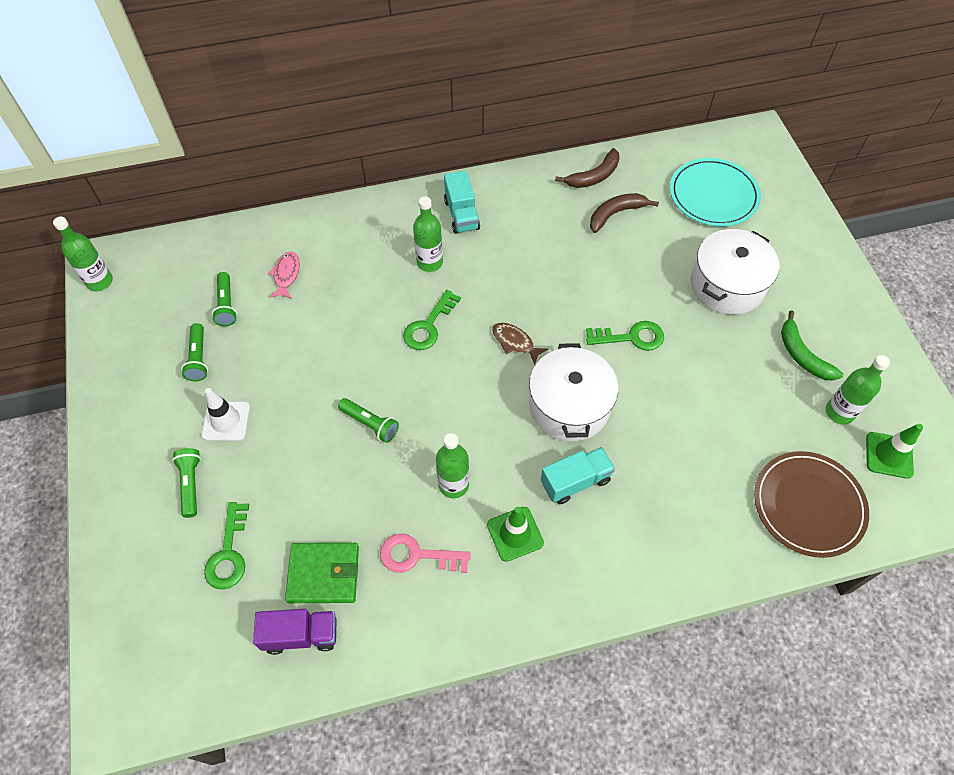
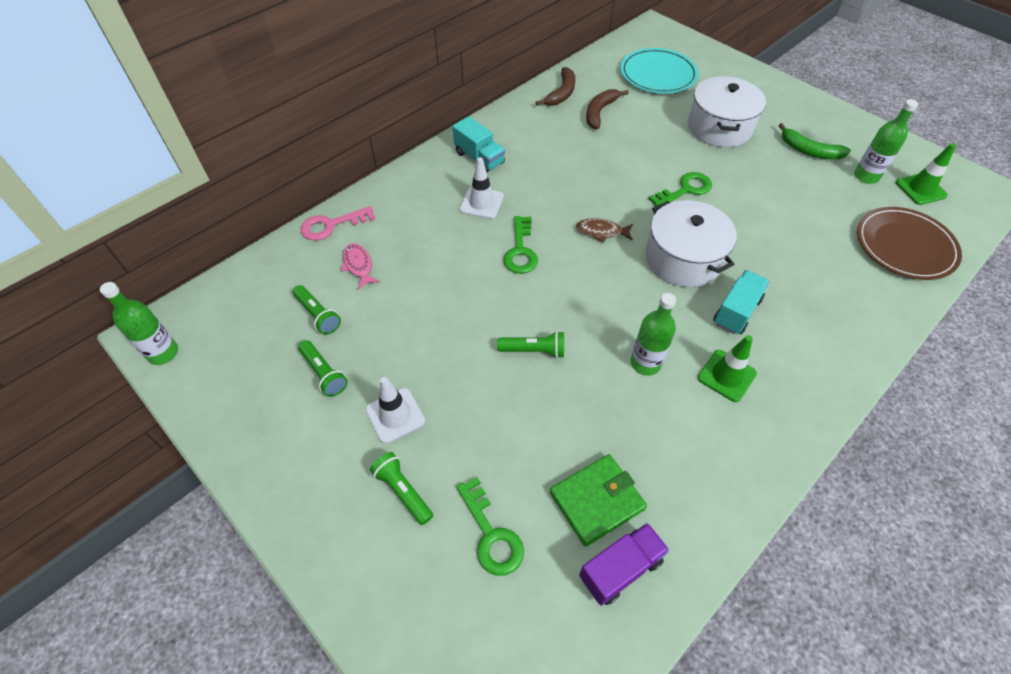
camera: 30 degrees left, 5 degrees down
pink key [380,534,471,573] -> pink key moved to [300,206,375,241]
green bottle [413,196,443,272] -> white traffic cone [460,157,504,219]

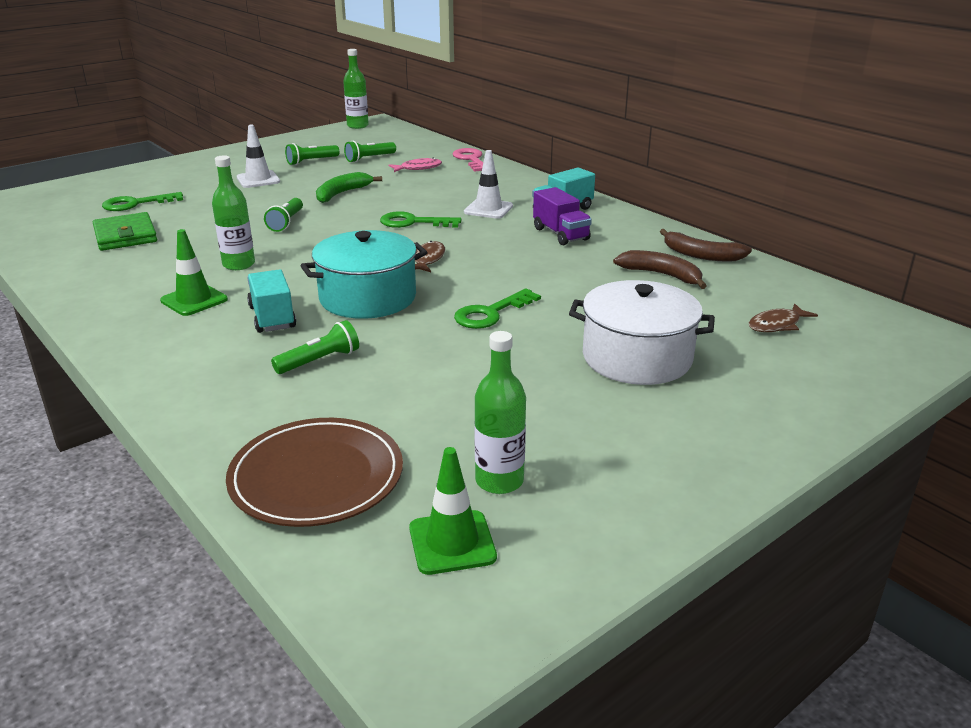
camera: 95 degrees right, 25 degrees down
green flashlight [370,452,433,525] -> green flashlight moved to [271,320,359,374]
purple truck [579,523,670,606] -> purple truck moved to [533,187,592,245]
turquoise plate [621,48,698,94] -> brown fish [749,303,818,332]
white pot [646,200,737,287] -> turquoise pot [300,230,428,319]
green key [648,172,712,206] -> green key turned 75 degrees clockwise [454,289,541,329]
turquoise truck [713,270,769,334] -> turquoise truck turned 150 degrees counterclockwise [247,269,296,333]
green banana [779,123,851,159] -> green banana moved to [316,172,382,203]

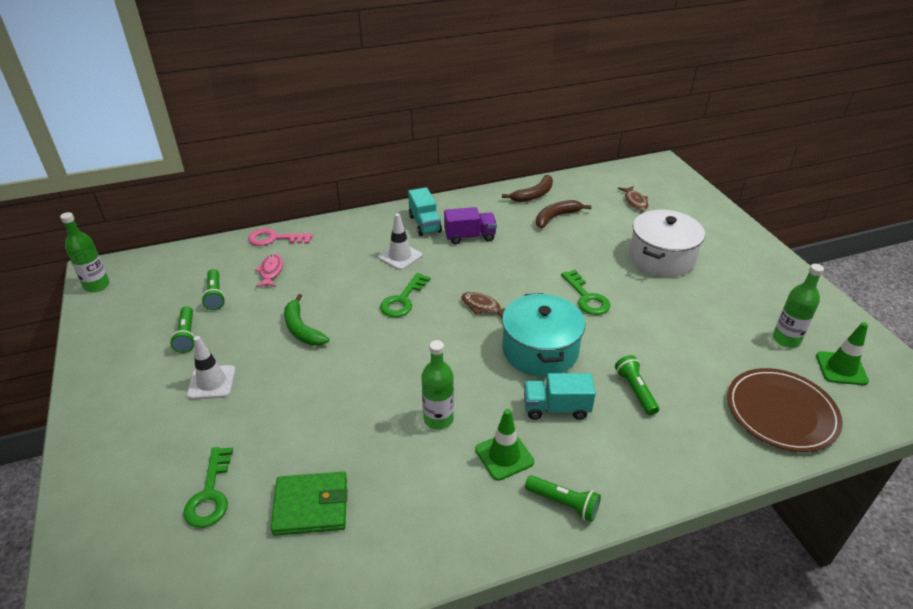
camera: 70 degrees left, 10 degrees up
green flashlight [264,198,303,232] -> green flashlight moved to [525,475,601,522]

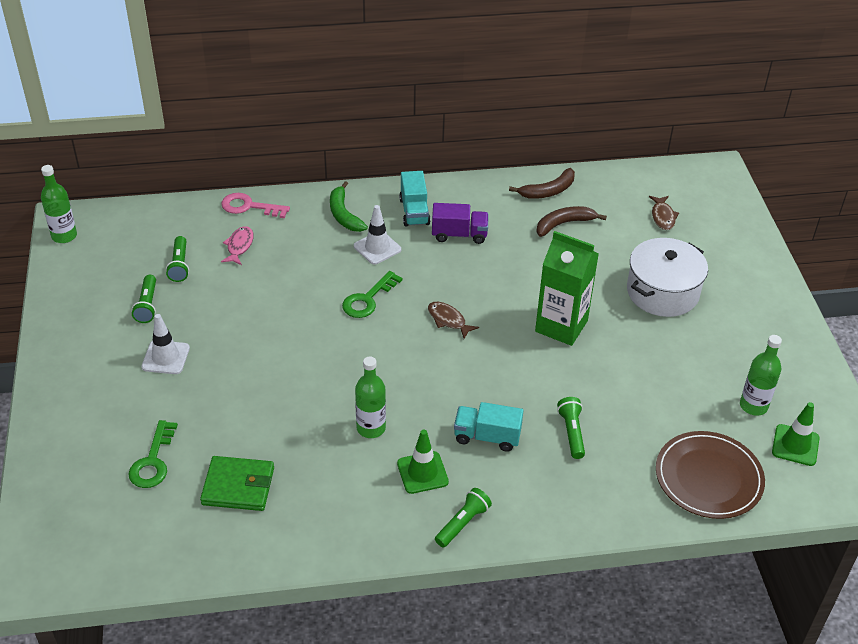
camera: 10 degrees right, 5 degrees up
green banana [284,294,329,346] -> green banana moved to [330,181,368,232]
turquoise pot [502,293,585,377] -> none
green flashlight [525,475,601,522] -> green flashlight turned 90 degrees counterclockwise [435,488,492,548]
green key [561,270,610,315] -> green carton [535,231,599,346]

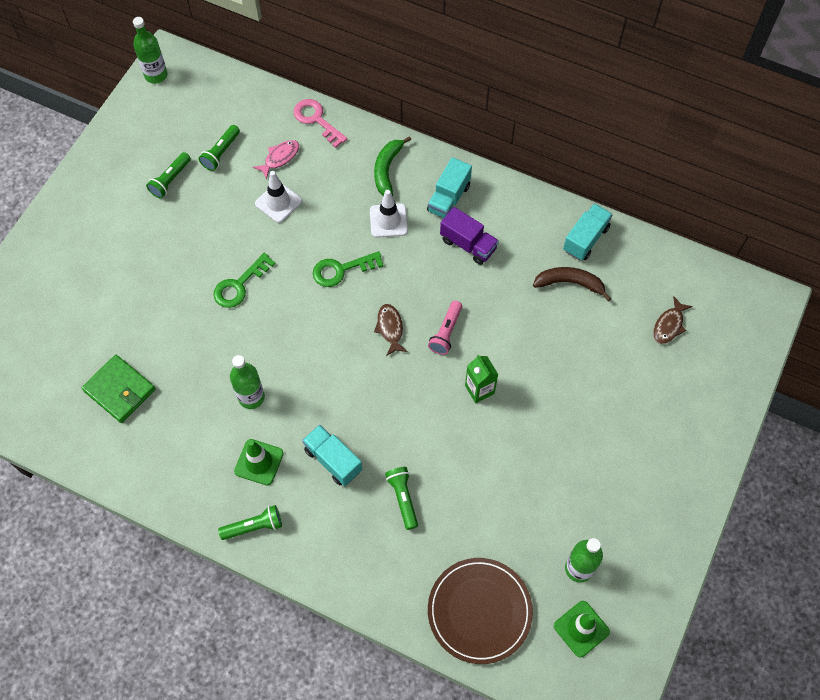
camera: 35 degrees right, 20 degrees up
green key [128,420,178,488] -> green key moved to [214,253,276,308]
white traffic cone [142,314,190,374] -> white traffic cone moved to [255,171,302,223]
brown banana [509,168,575,199] -> turquoise truck [563,204,613,260]
green carton [535,231,599,346] -> green carton [465,355,498,403], size x0.55
green flashlight [557,397,585,459] -> green flashlight turned 45 degrees counterclockwise [385,467,418,530]
white pot [627,238,708,317] -> none
none -> pink flashlight [428,301,462,355]

